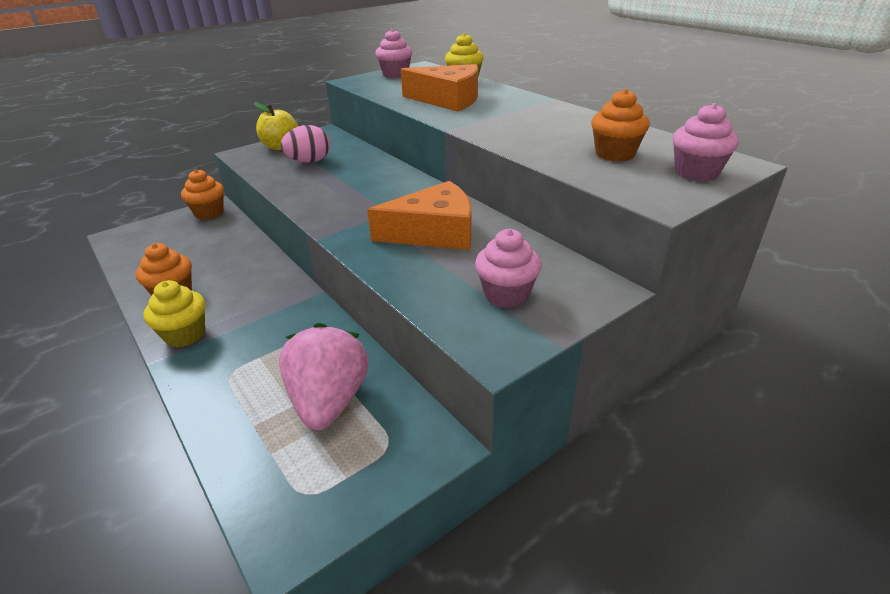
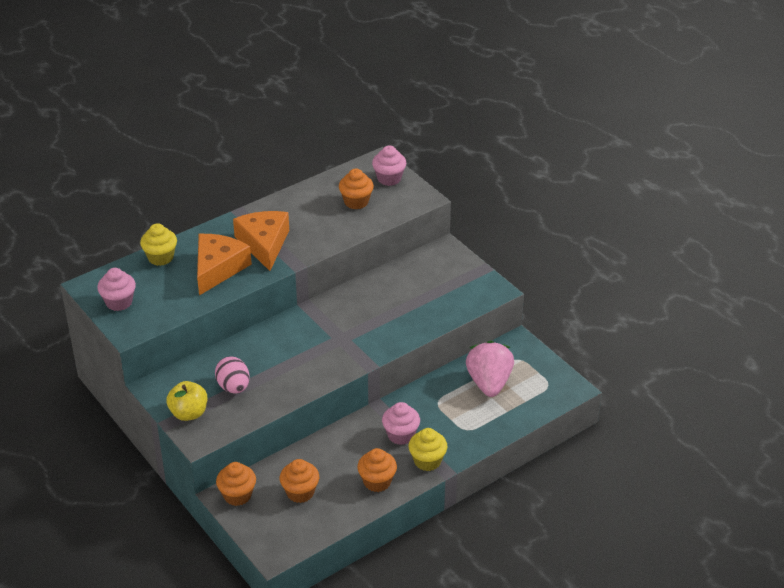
camera: 90 degrees left, 5 degrees up
pink strawberry [279,323,368,430] -> pink strawberry turned 90 degrees clockwise [466,340,514,397]
orange cheese [367,181,472,250] -> orange cheese moved to [233,211,289,271]
pink cupcake [475,229,542,308] -> pink cupcake moved to [382,402,420,445]
none -> orange cupcake [280,459,319,503]

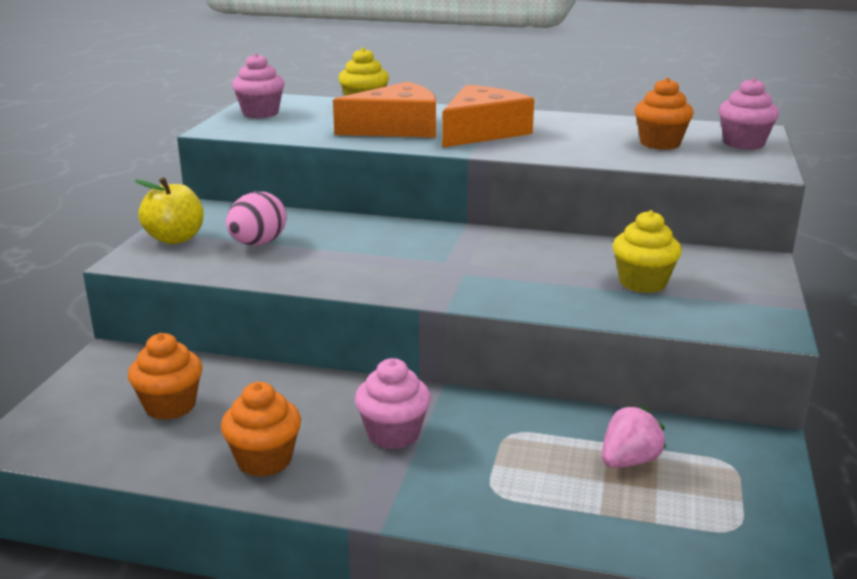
camera: 50 degrees right, 15 degrees down
orange cupcake [216,462,256,506] -> none
yellow cupcake [408,428,448,471] -> yellow cupcake moved to [613,210,682,293]
pink strawberry [466,340,514,397] -> pink strawberry [602,406,666,468], size x0.58

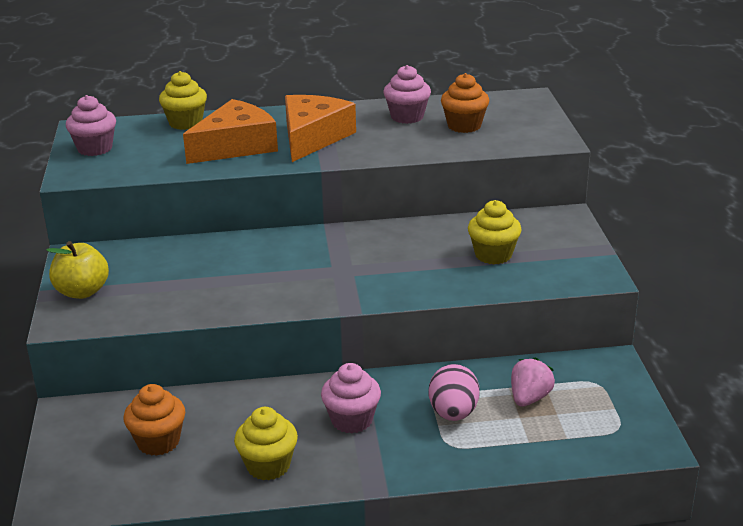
camera: 20 degrees left, 5 degrees up
orange cupcake [221,382,301,477] -> yellow cupcake [234,407,298,480]
pink egg [226,192,287,245] -> pink egg moved to [429,364,479,421]
pink cupcake [719,77,779,150] -> pink cupcake moved to [383,65,431,124]

